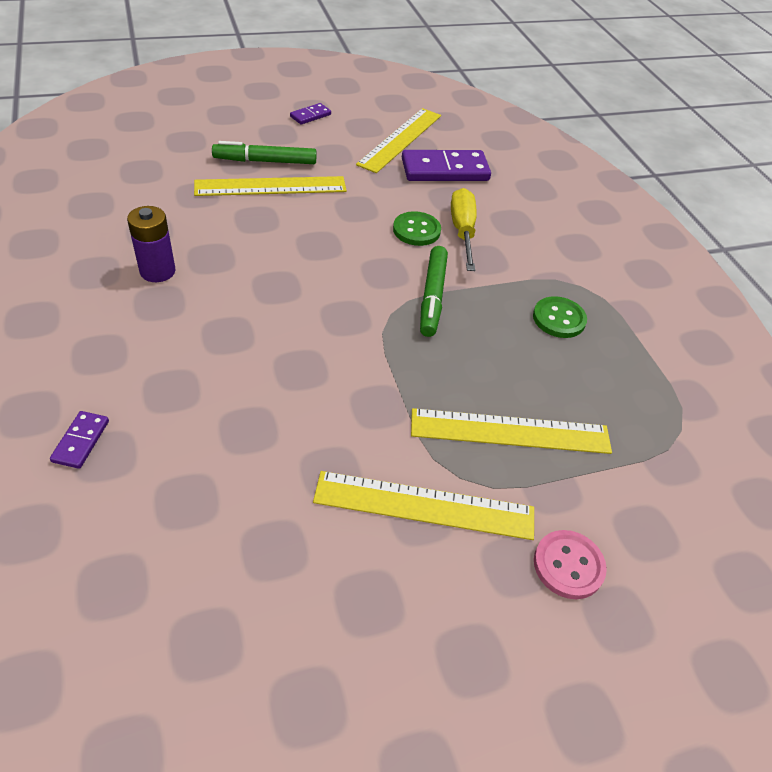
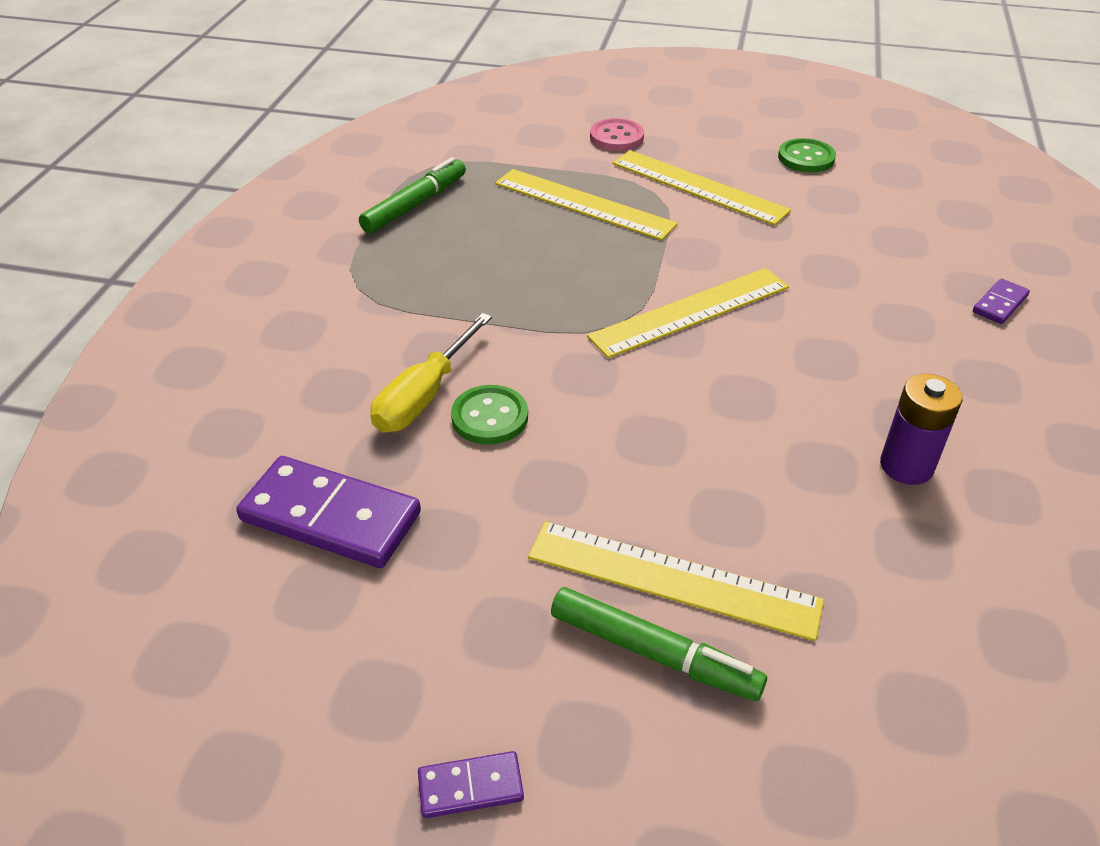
camera: 145 degrees left, 5 degrees down
yellow ruler [356,108,441,173] -> yellow ruler moved to [587,268,789,358]
green marker [420,246,448,337] -> green marker moved to [359,157,466,234]
green button [533,296,587,338] -> green button moved to [778,138,836,172]

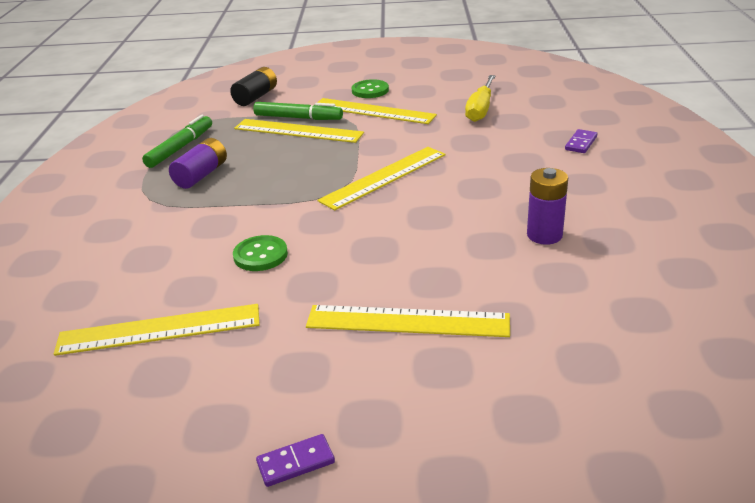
camera: 10 degrees left, 10 degrees down
purple domino [236,456,421,568] -> yellow ruler [54,304,260,356]
yellow screwdriver [370,313,492,433] -> yellow screwdriver moved to [465,75,496,122]
green marker [551,587,767,701] -> green marker moved to [253,102,343,120]
pink button [590,118,644,151] -> none
green button [778,138,836,172] -> green button moved to [351,79,389,98]
none -> purple battery [169,138,227,189]
none -> black battery [230,67,277,106]

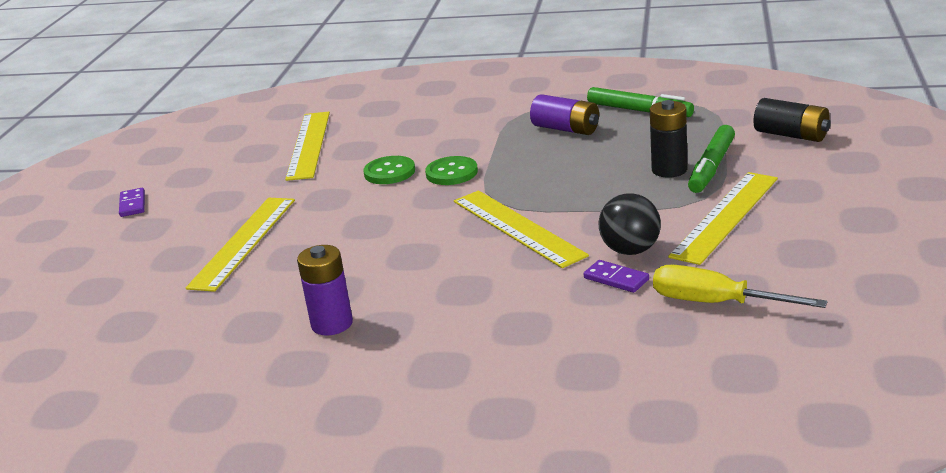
camera: 100 degrees right, 5 degrees down
yellow ruler [234,119,364,143] -> black battery [650,100,687,178]
green button [351,79,389,98] -> green button moved to [425,156,478,185]
purple domino [565,129,597,153] -> purple domino moved to [584,260,649,293]
none -> black ball [599,193,661,255]

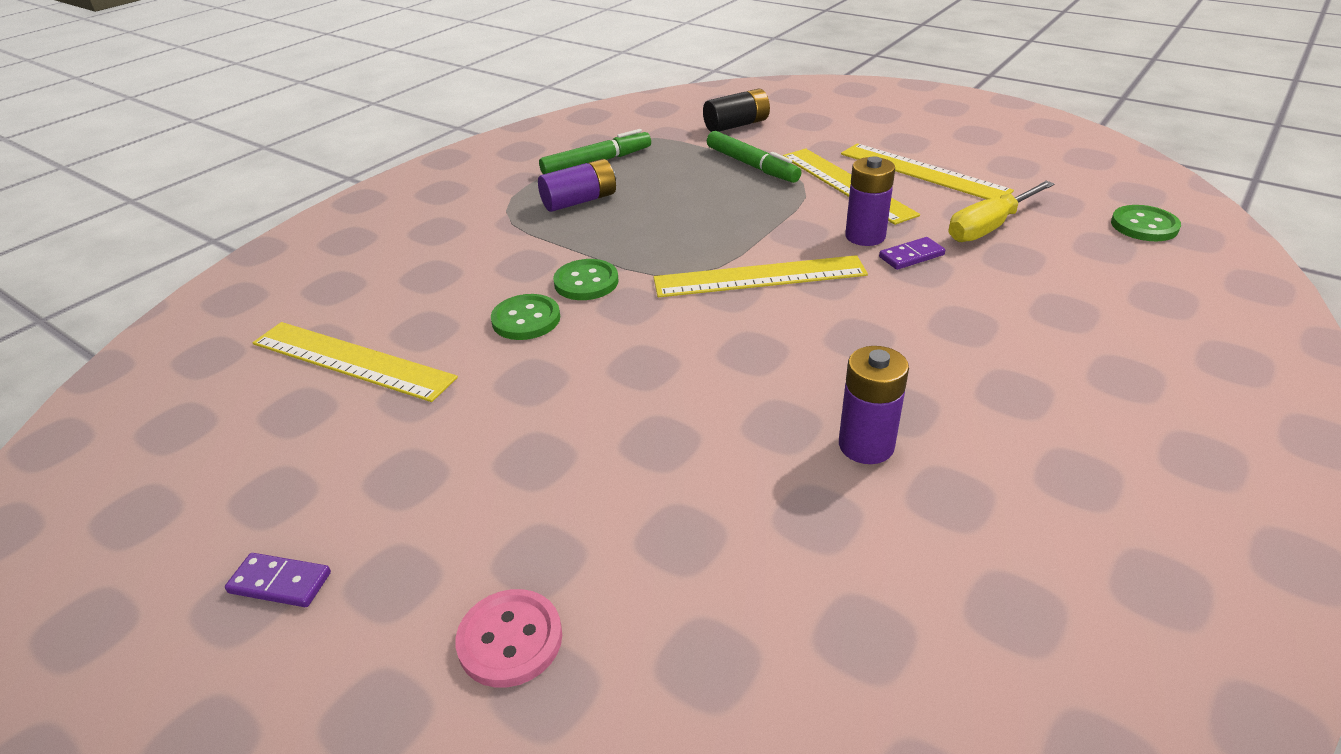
camera: 65 degrees left, 10 degrees up
yellow ruler [186,198,295,292] -> yellow ruler moved to [841,143,1014,199]
black ball [599,193,661,255] -> purple battery [845,156,895,246]
black battery [650,100,687,178] -> none
none -> pink button [456,589,562,688]
none -> green button [1111,205,1181,241]

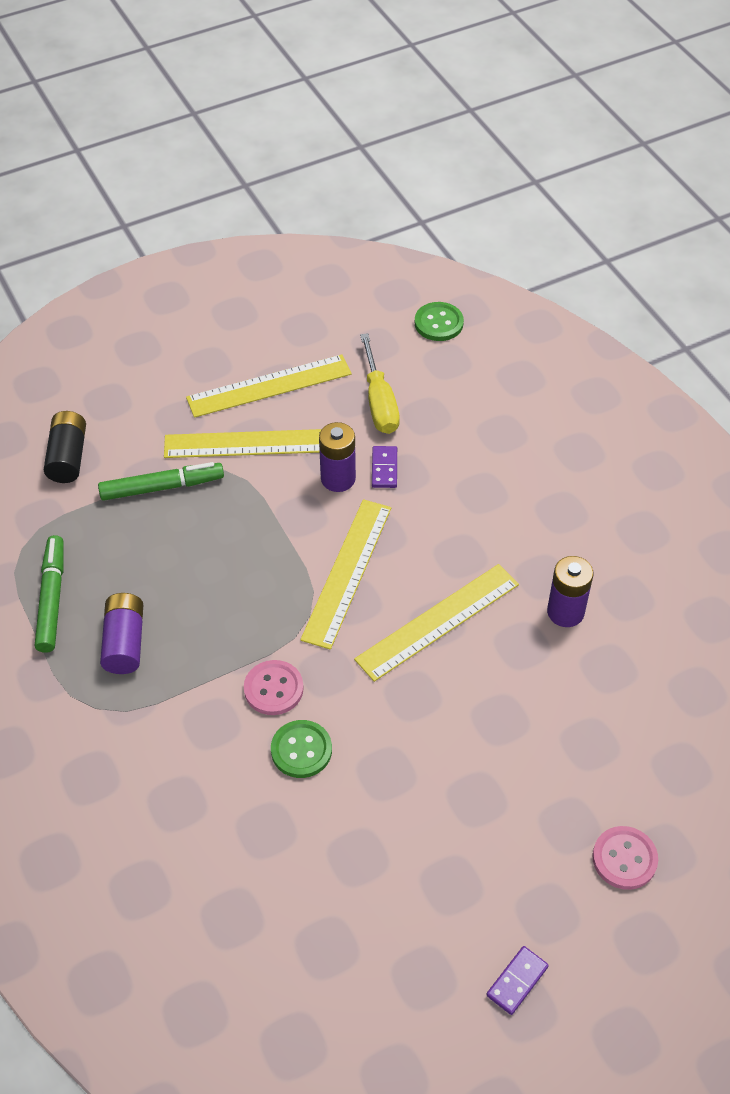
camera: 65 degrees left, 15 degrees up
yellow ruler [252,322,458,402] -> yellow ruler moved to [354,564,519,682]
green button [553,259,619,300] -> pink button [244,660,304,715]

